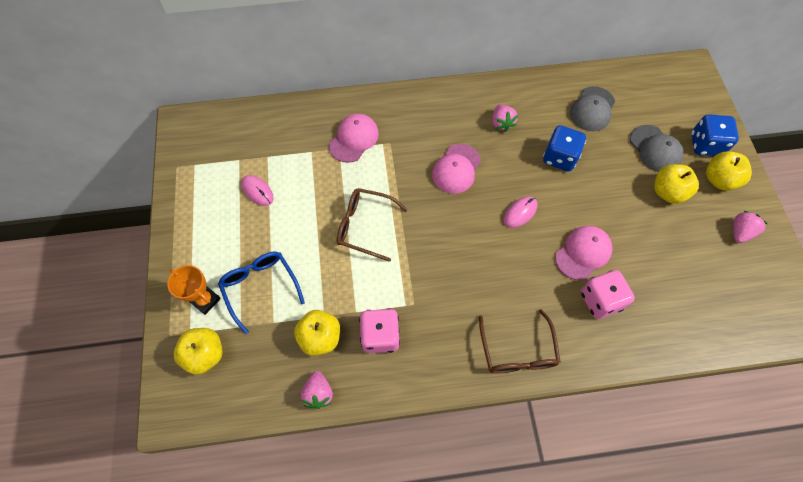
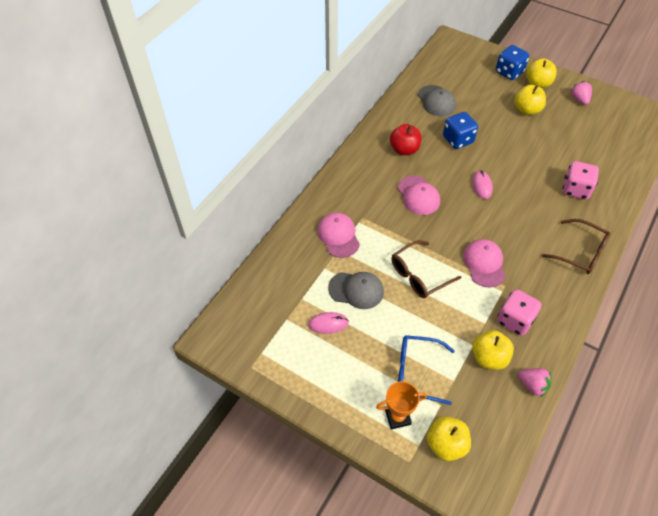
camera: 50 degrees left, 10 degrees down
pink strawberry [492,104,518,132] -> red apple [390,124,422,155]
pink cap [555,226,612,280] -> pink cap moved to [463,239,506,287]
grey cap [630,125,684,172] -> grey cap moved to [328,272,384,309]

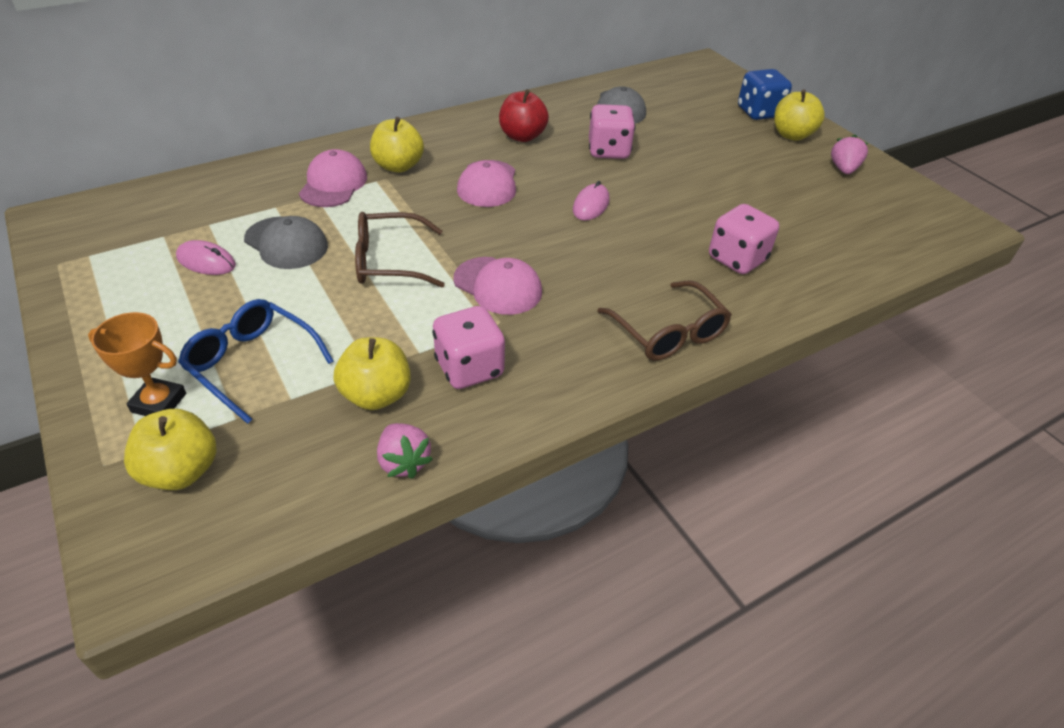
camera: 25 degrees right, 10 degrees down
blue dice [443,112,478,149] -> pink dice [589,104,636,159]
pink cap [463,239,506,287] -> pink cap turned 105 degrees clockwise [453,257,542,315]
yellow apple [515,85,546,115] -> yellow apple moved to [370,117,424,173]

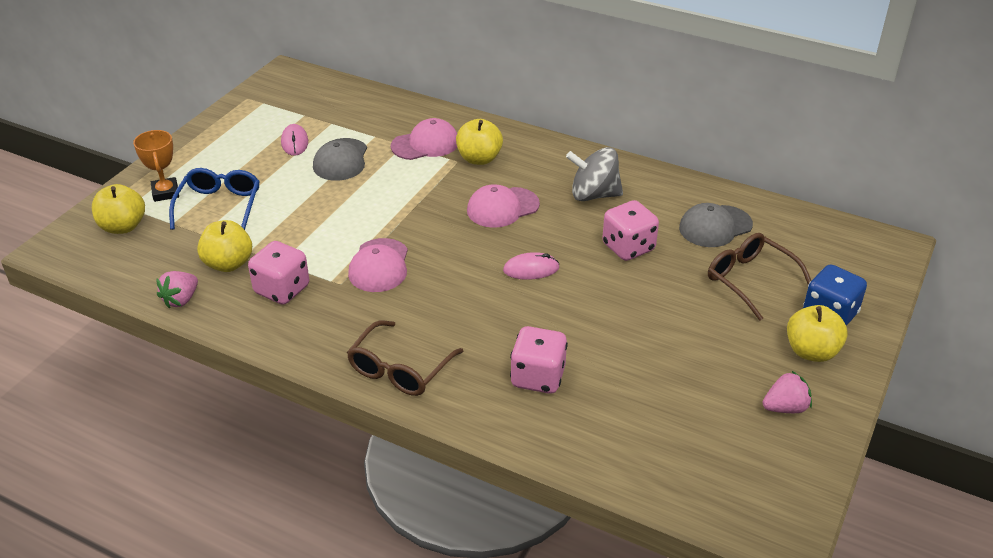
camera: 60 degrees right, 5 degrees down
brown glasses [355,212,445,288] -> brown glasses moved to [708,233,811,321]
red apple [499,89,549,142] -> grey spinning top [566,147,623,201]

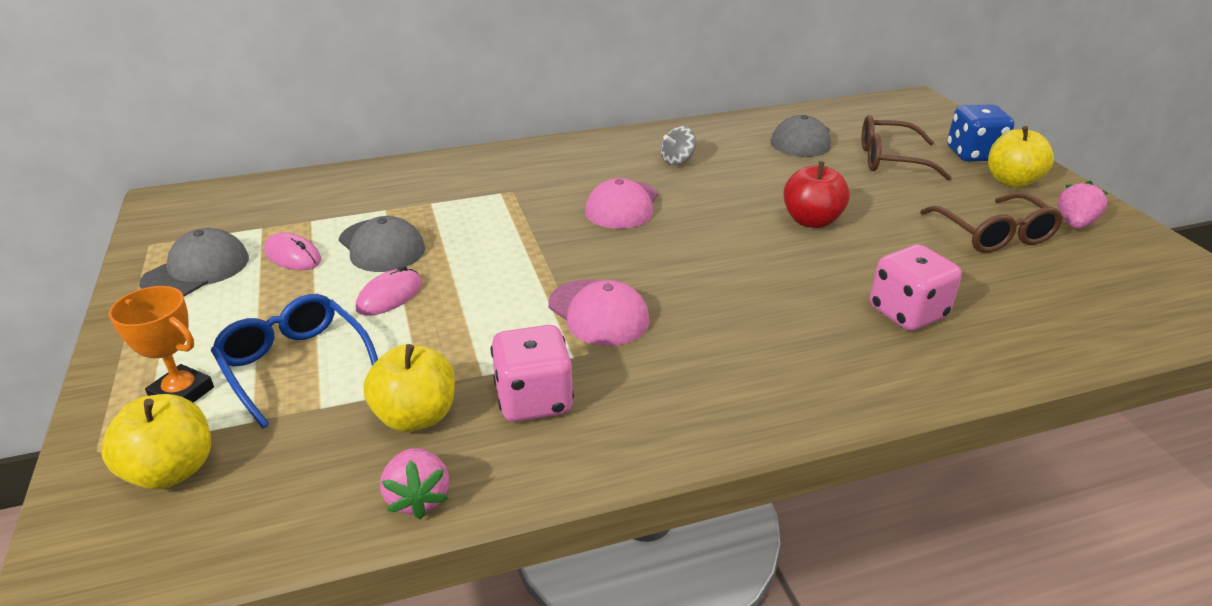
camera: 45 degrees left, 5 degrees down
brown glasses [347,320,463,396] -> brown glasses moved to [920,193,1063,253]
pink cap [391,118,457,160] -> none
yellow apple [456,119,503,165] -> none
pink mouse [503,252,559,280] -> pink mouse moved to [356,266,422,315]
grey spinning top [566,147,623,201] -> grey spinning top [661,126,696,165], size x0.57
pink dice [602,200,659,261] -> none
none -> grey cap [139,228,249,297]
none -> red apple [783,161,850,228]

